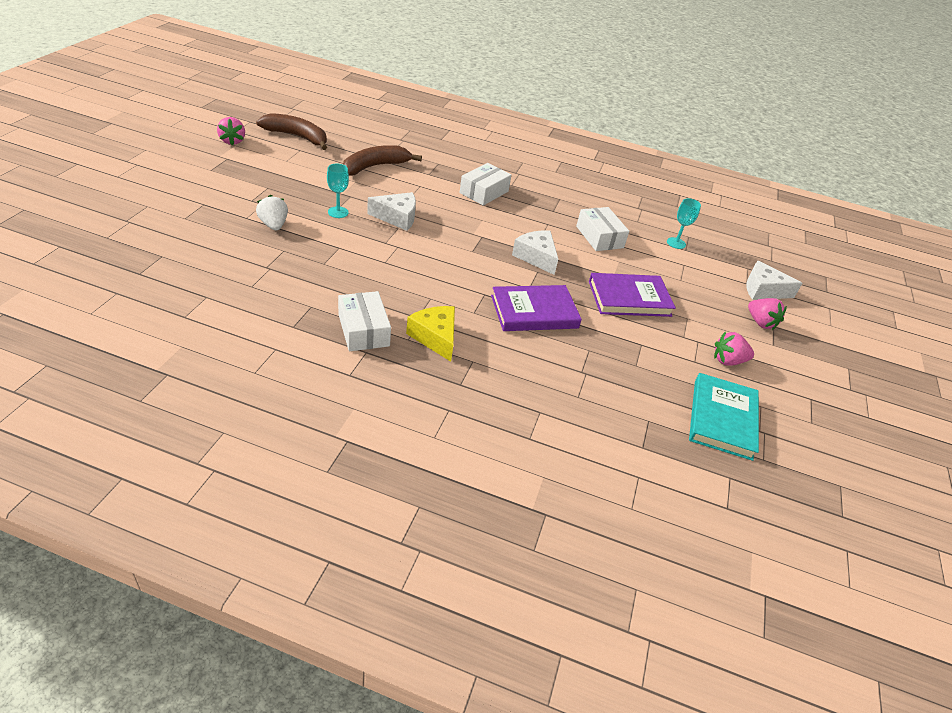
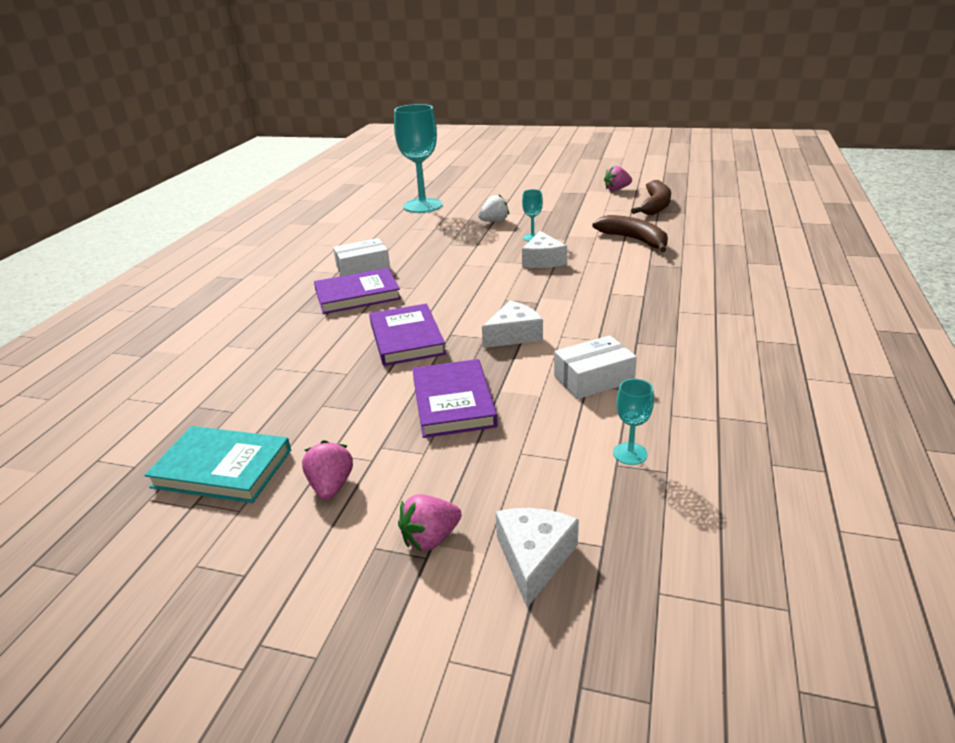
camera: 95 degrees right, 10 degrees down
yellow cheese [406,306,455,362] -> purple book [314,268,401,314]
white box [460,163,511,206] -> none
none -> turquoise goblet [394,104,442,213]

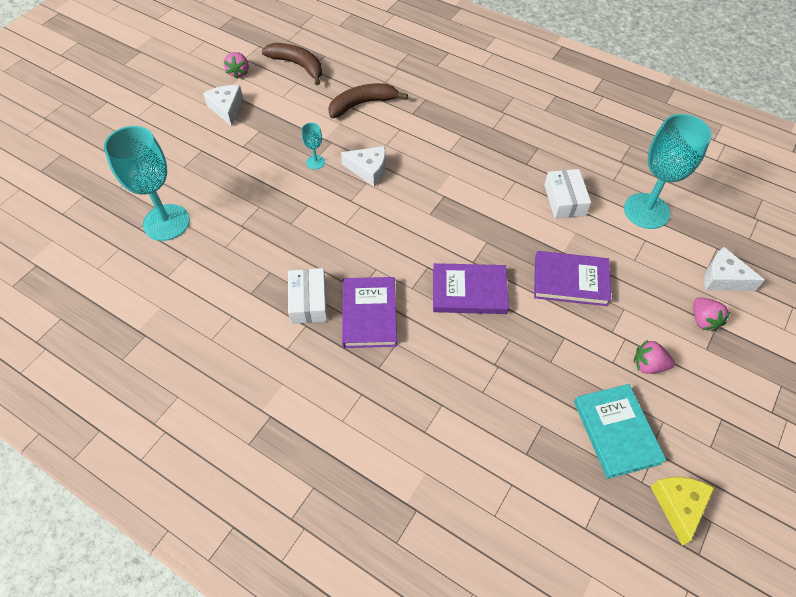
camera: 75 degrees left, 25 degrees up
turquoise book [144,426,291,503] -> turquoise book turned 45 degrees counterclockwise [574,384,666,479]
white strawberry [478,195,509,222] -> none
white cheese [482,300,543,348] -> white cheese moved to [203,85,243,126]
turquoise goblet [613,379,654,465] -> turquoise goblet [624,114,712,229], size x2.28
none -> yellow cheese [651,477,714,546]

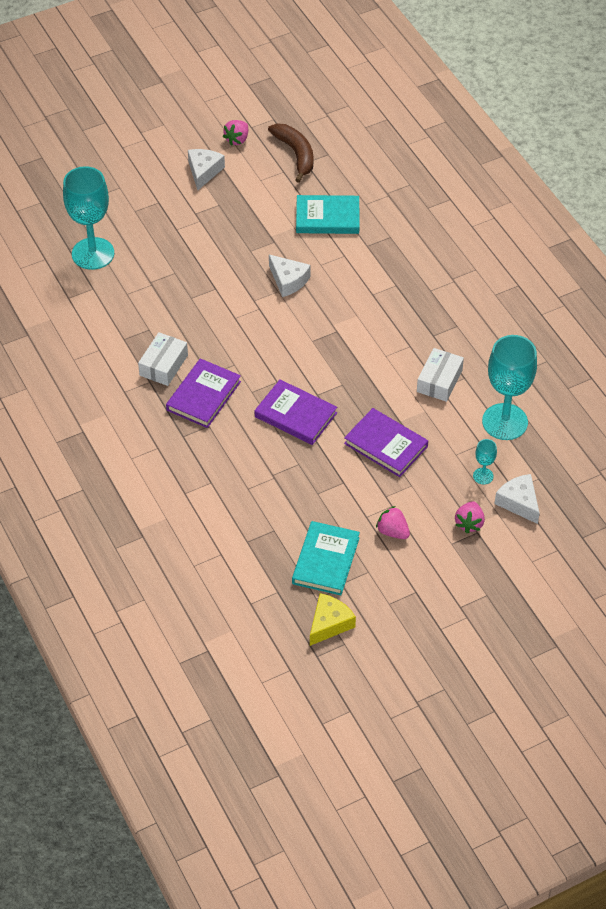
camera: 30 degrees right, 5 degrees down
turquoise goblet [302,123,325,170] -> turquoise goblet moved to [473,439,497,485]
brown banana [328,83,408,118] -> turquoise book [296,195,359,234]

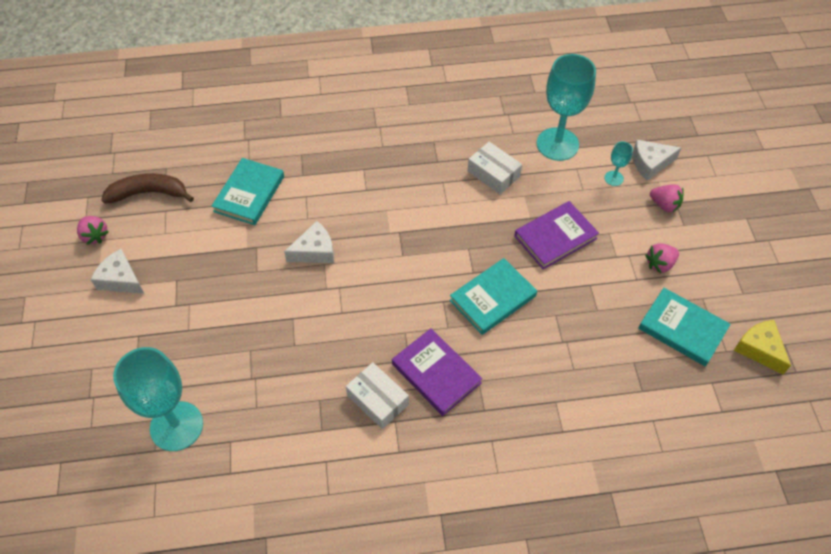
camera: 70 degrees left, 5 degrees up
purple book [255,379,337,445] -> turquoise book [450,258,537,335]

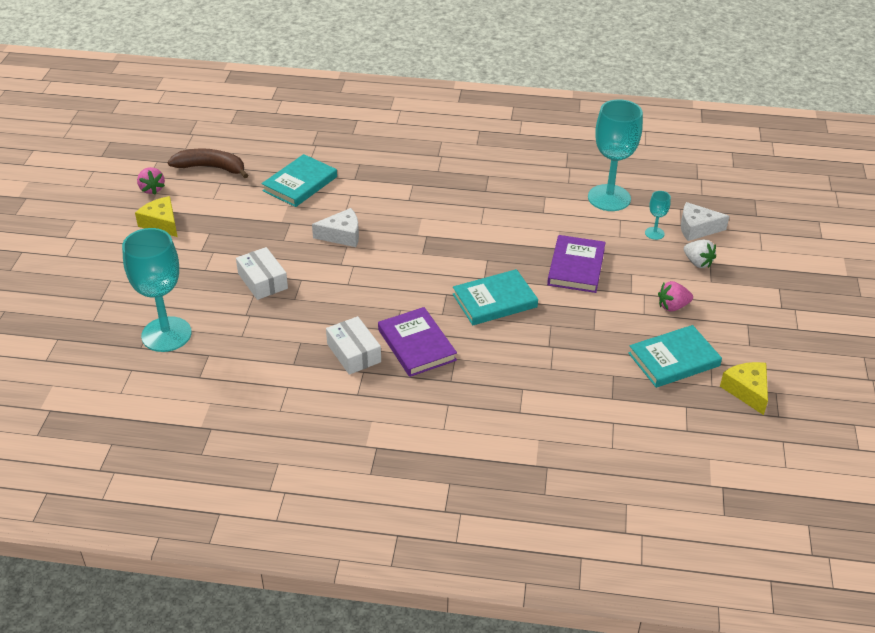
camera: 15 degrees right, 15 degrees down
white cheese [91,249,144,294] -> yellow cheese [135,196,178,237]
white box [468,142,522,194] -> white box moved to [236,247,288,300]
purple book [514,201,599,270] -> purple book turned 60 degrees counterclockwise [547,235,606,293]
turquoise book [638,288,731,366] -> turquoise book turned 75 degrees counterclockwise [628,325,722,388]
pink strawberry [650,184,684,213] -> white strawberry [684,240,716,268]

